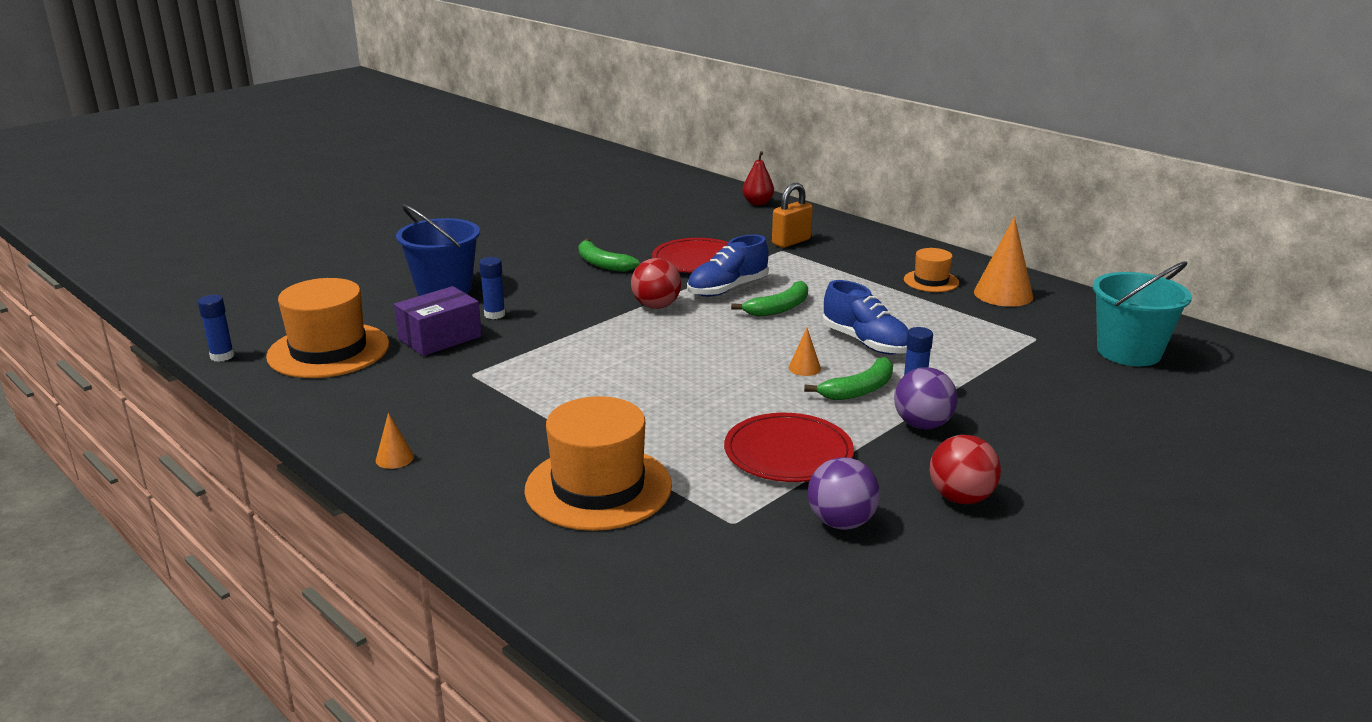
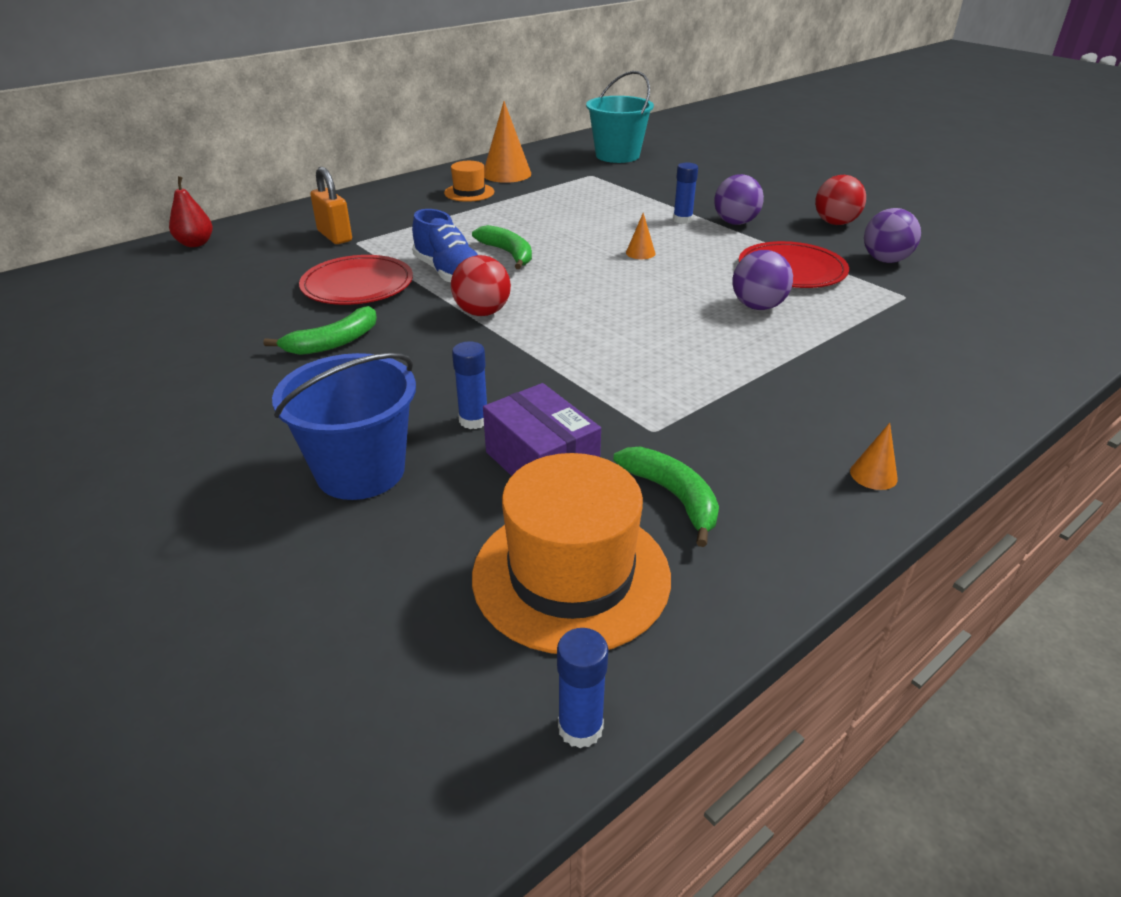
camera: 85 degrees left, 10 degrees up
orange hat [524,396,672,531] -> none
green banana [804,357,893,400] -> green banana moved to [613,447,719,547]
blue shoe [822,280,909,354] -> none
none -> purple ball [732,250,793,310]

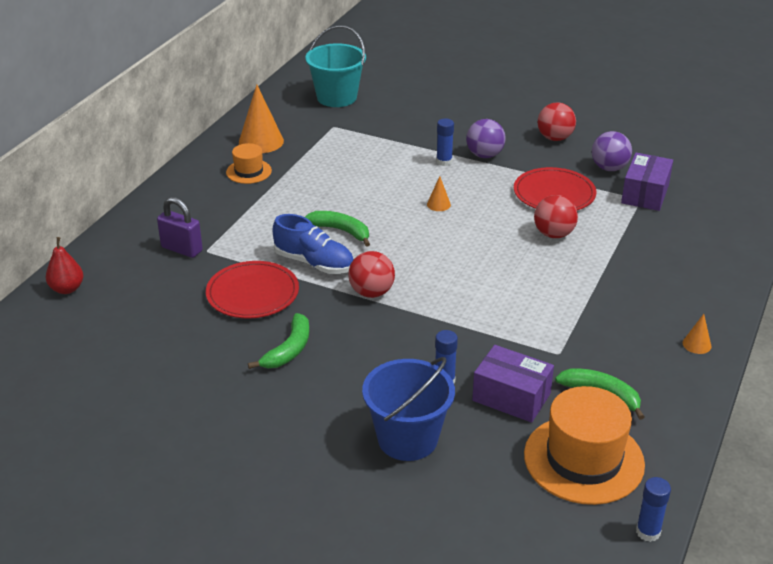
camera: 25 degrees left, 0 degrees up
orange padlock [310,167,352,244] -> purple padlock [157,197,203,258]
purple ball [732,250,793,310] -> red ball [534,195,578,238]
none -> purple box [621,153,673,211]

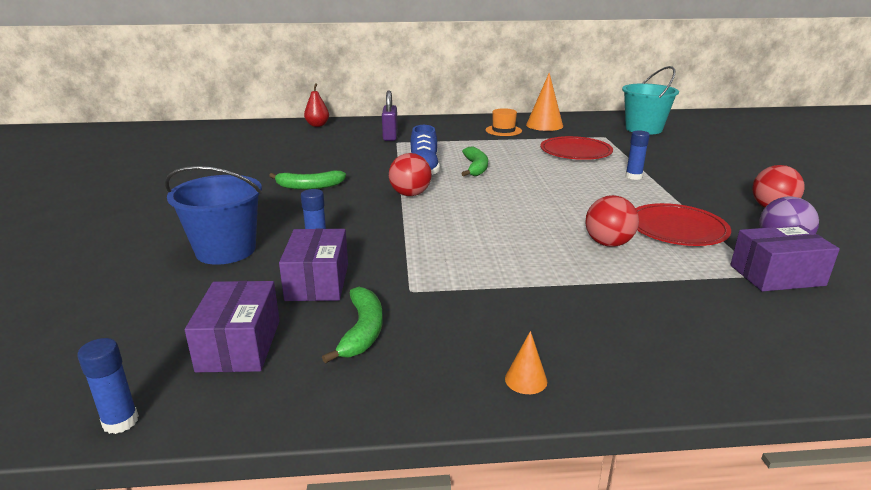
camera: 60 degrees right, 10 degrees down
red plate [206,261,299,319] -> red plate moved to [540,136,613,160]
orange cone [427,176,451,211] -> none
purple ball [466,119,506,158] -> none
orange hat [524,386,645,505] -> purple box [185,281,280,372]

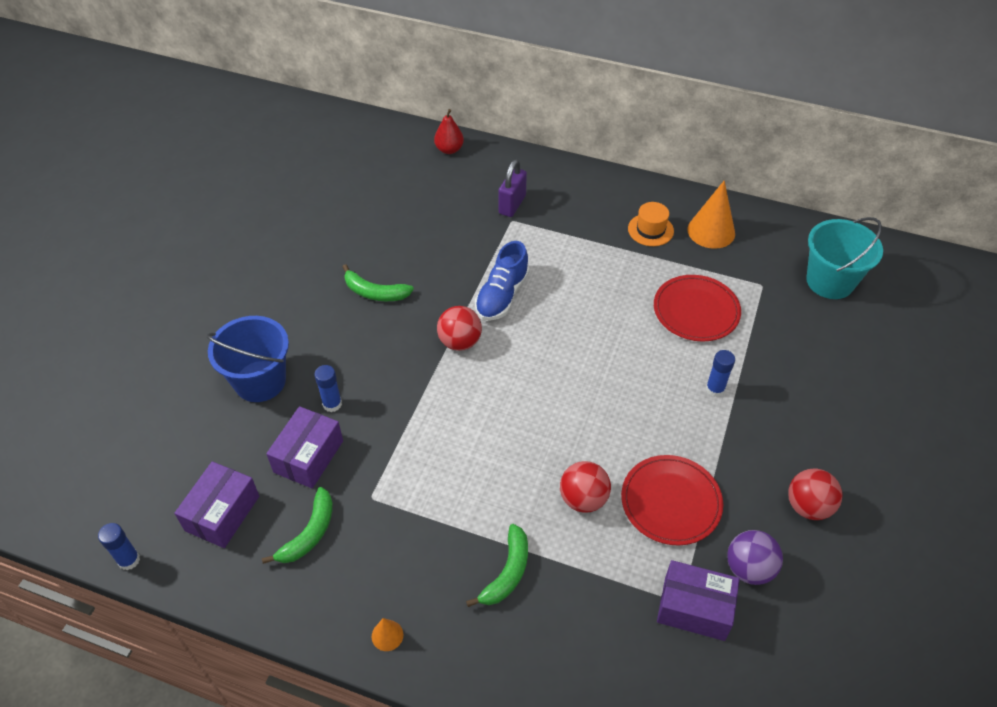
camera: 25 degrees right, 25 degrees up
green banana [461,147,488,176] -> green banana moved to [466,524,528,607]

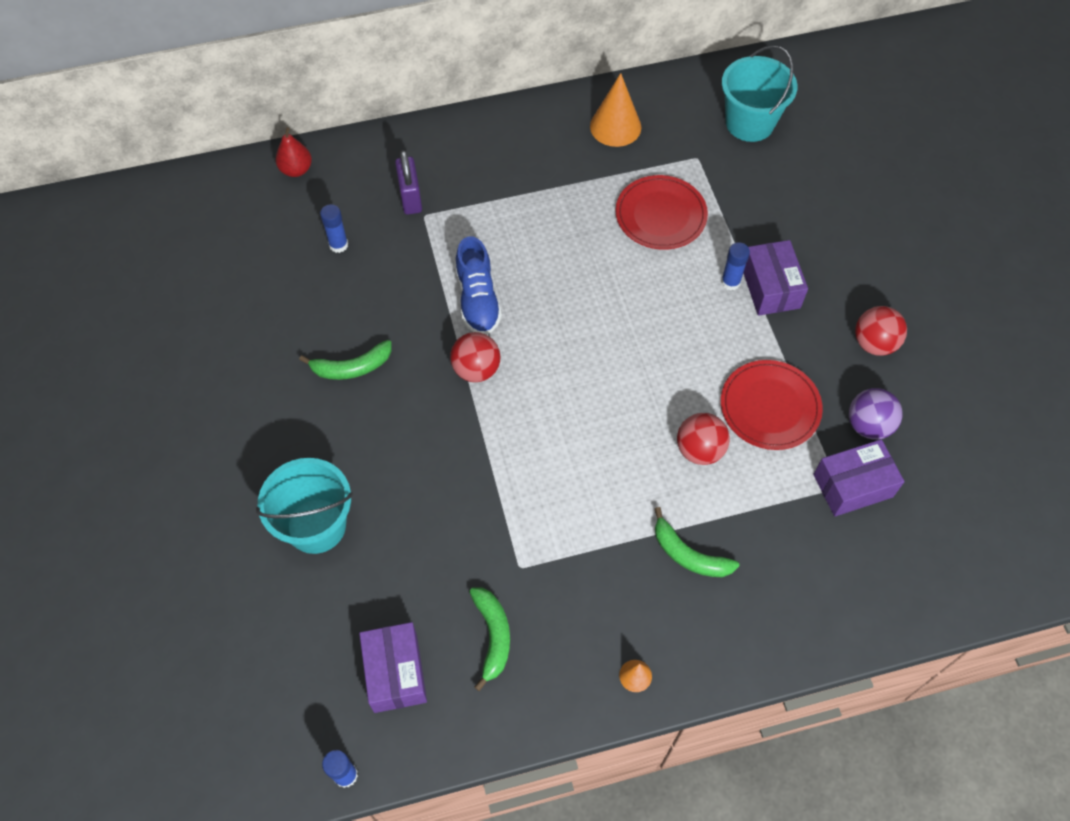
camera: 35 degrees left, 10 degrees up
blue bucket [207,316,289,402] -> turquoise bucket [256,458,353,554]
purple box [266,406,343,489] -> purple box moved to [743,240,808,316]
blue glue stick [314,365,342,412] -> blue glue stick moved to [320,204,348,253]
green banana [466,524,528,607] -> green banana turned 135 degrees clockwise [655,507,740,577]
orange hat [628,202,674,246] -> none

